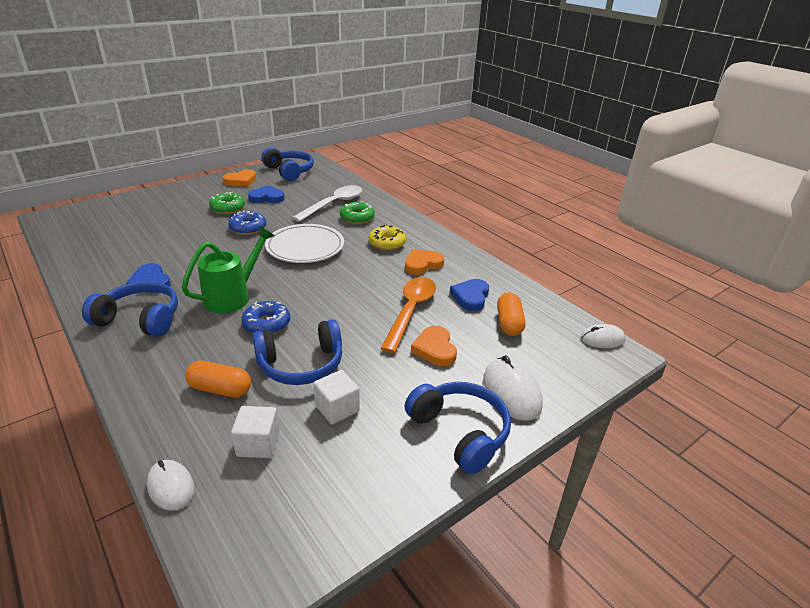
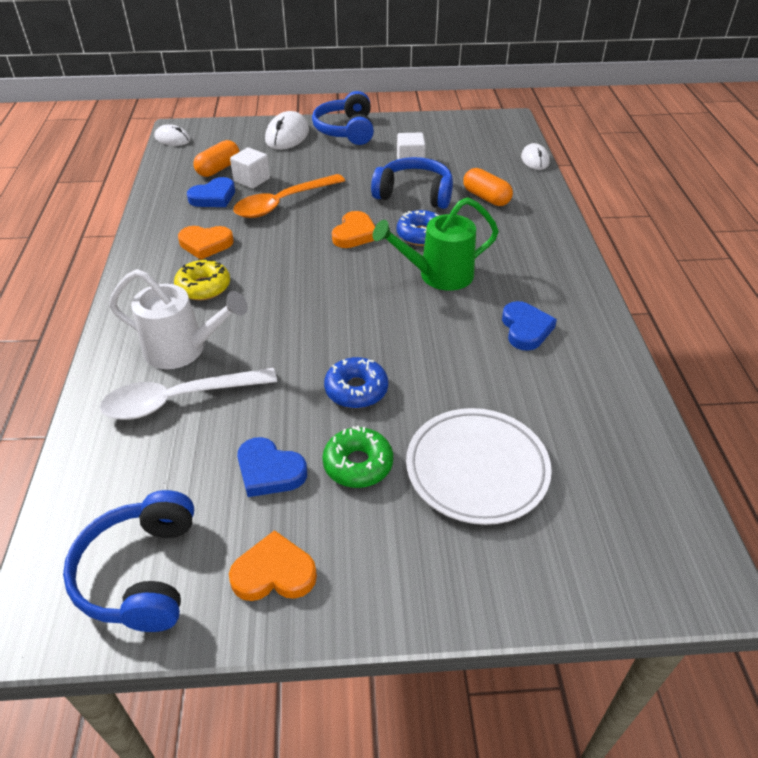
camera: 145 degrees left, 10 degrees up
blue headphones [82,281,178,337] -> none
white cube [231,406,279,458] -> white cube moved to [230,147,270,189]
white plate [265,224,344,263] -> white plate moved to [406,408,552,525]
green donut [340,202,375,224] -> white watering can [109,269,248,369]
orange heart [411,326,457,366] -> orange heart moved to [332,211,375,248]

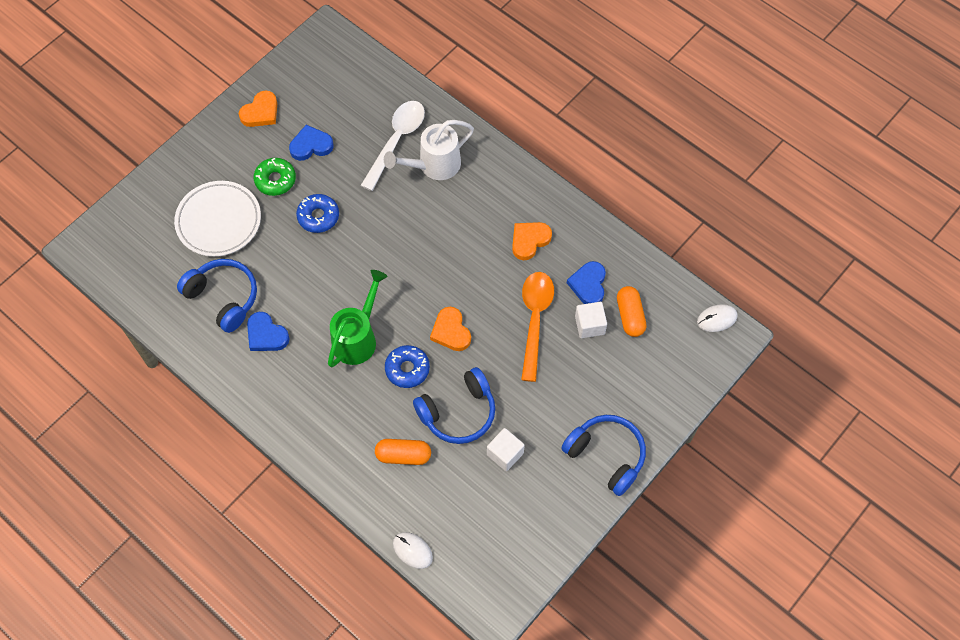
camera: 135 degrees right, 20 degrees up
blue headphones [63,490,194,632] -> blue headphones moved to [177,259,257,333]
yellow donut [174,259,230,300] -> none
white mouse [265,111,309,150] -> none

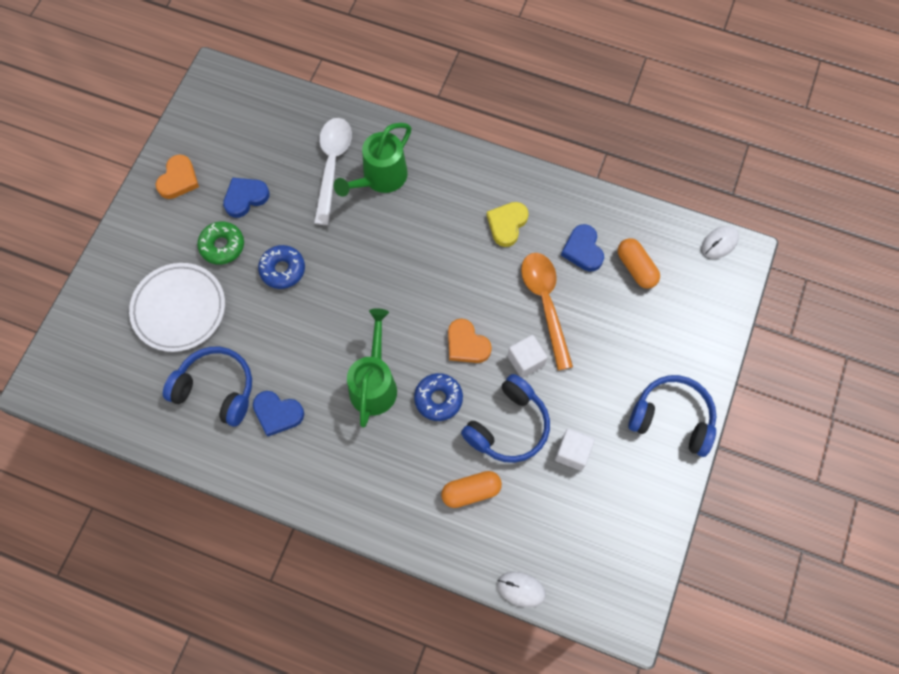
camera: 20 degrees left, 5 degrees up
white watering can [384,120,474,180] -> green watering can [334,123,411,197]
orange heart [512,222,552,260] -> yellow heart [486,202,529,247]
white cube [575,302,607,338] -> white cube moved to [508,335,547,378]

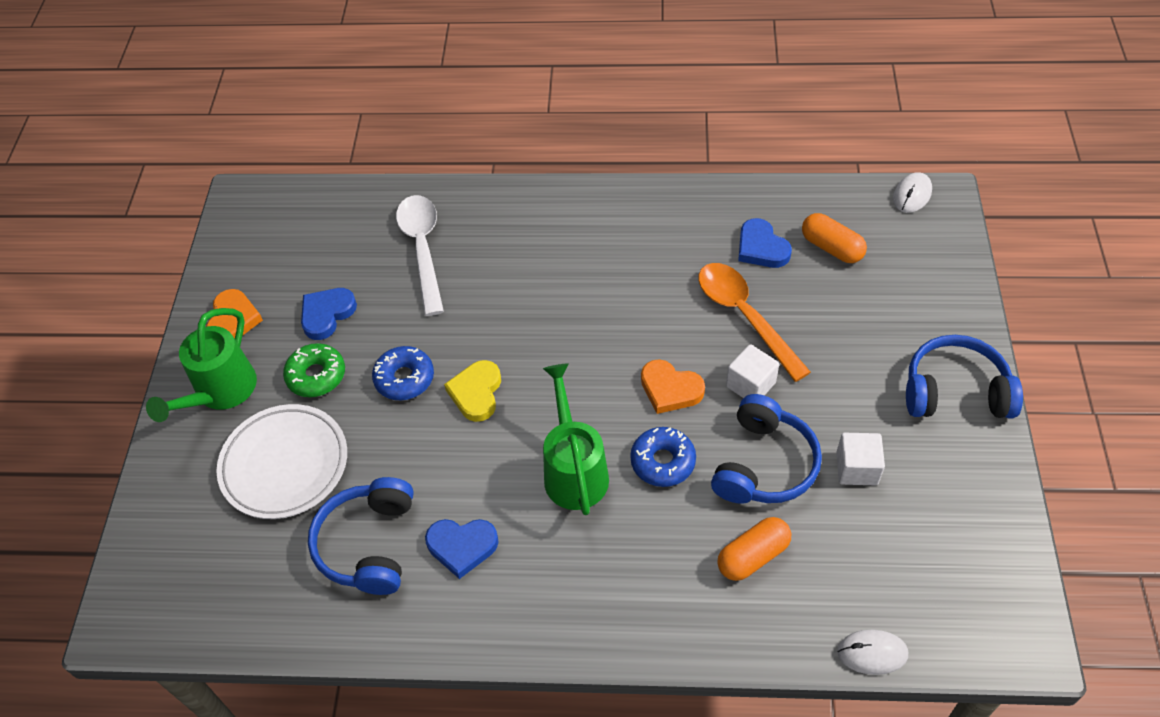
camera: 15 degrees left, 15 degrees down
blue headphones [163,347,252,427] -> blue headphones turned 90 degrees counterclockwise [308,477,414,595]
green watering can [334,123,411,197] -> green watering can moved to [146,308,257,422]
yellow heart [486,202,529,247] -> yellow heart moved to [444,360,501,422]

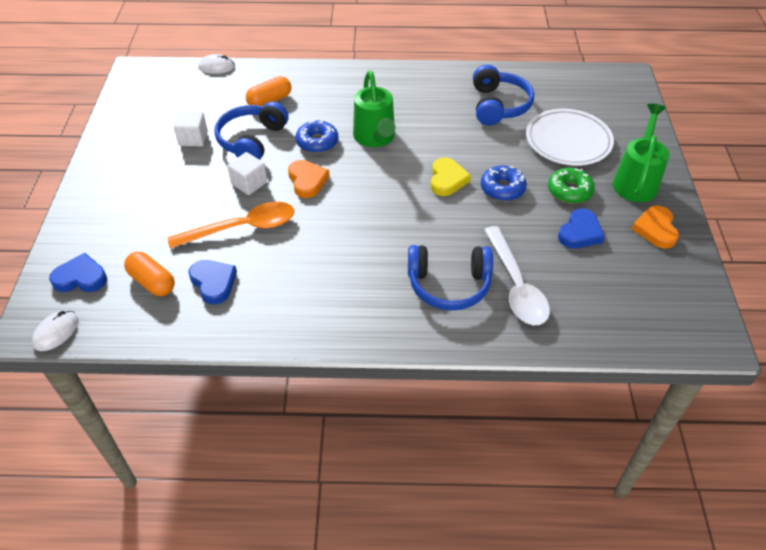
camera: 175 degrees right, 5 degrees down
blue heart [425,519,498,579] -> blue heart moved to [49,253,107,292]
orange heart [641,359,705,414] -> orange heart turned 45 degrees clockwise [288,160,329,198]
orange spoon [699,263,811,382] -> orange spoon turned 75 degrees counterclockwise [167,202,294,248]
blue headphones [906,335,1023,418] -> blue headphones moved to [408,245,493,311]

